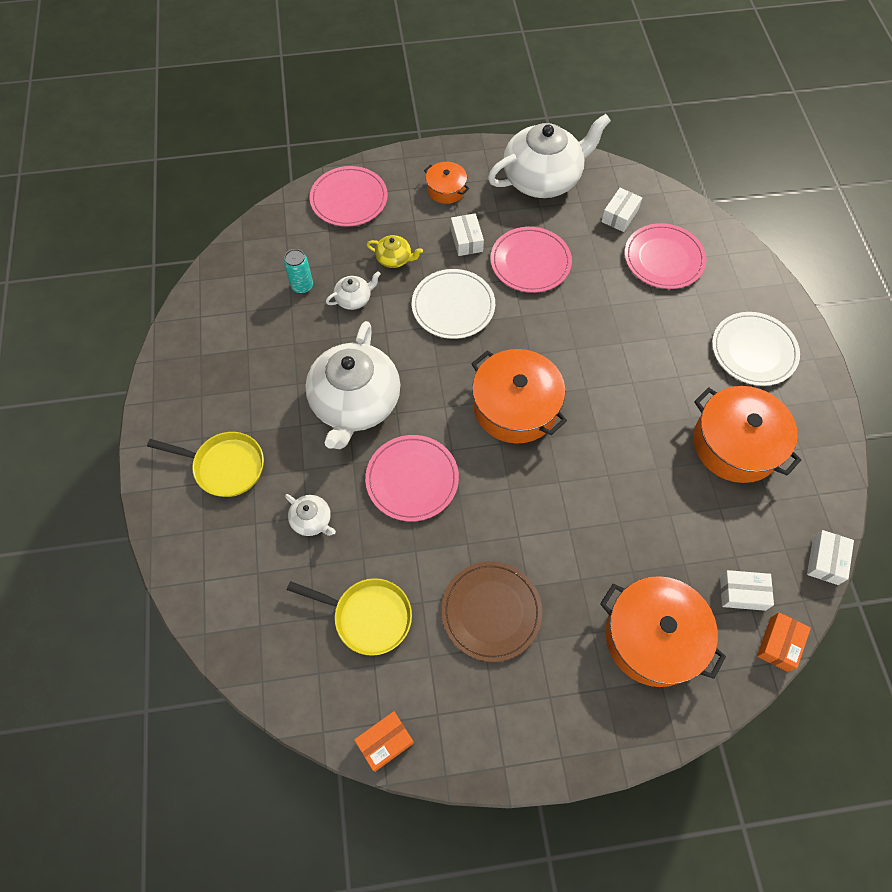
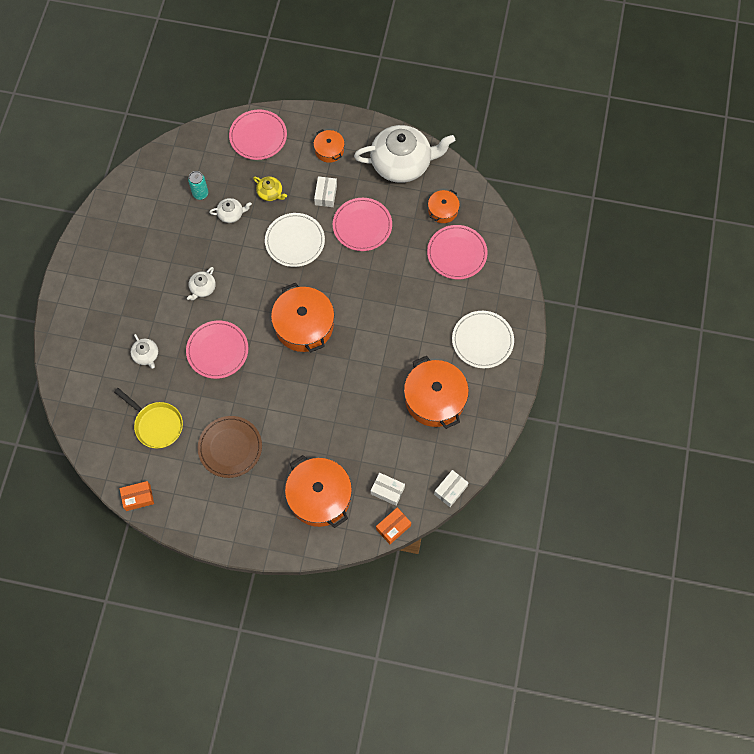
camera: 20 degrees right, 5 degrees up
yellow pan [147,432,264,497] -> none
white teapot [305,321,400,449] -> white teapot [187,267,216,300], size x0.43
white box [601,188,642,232] -> orange pot [428,190,460,223]

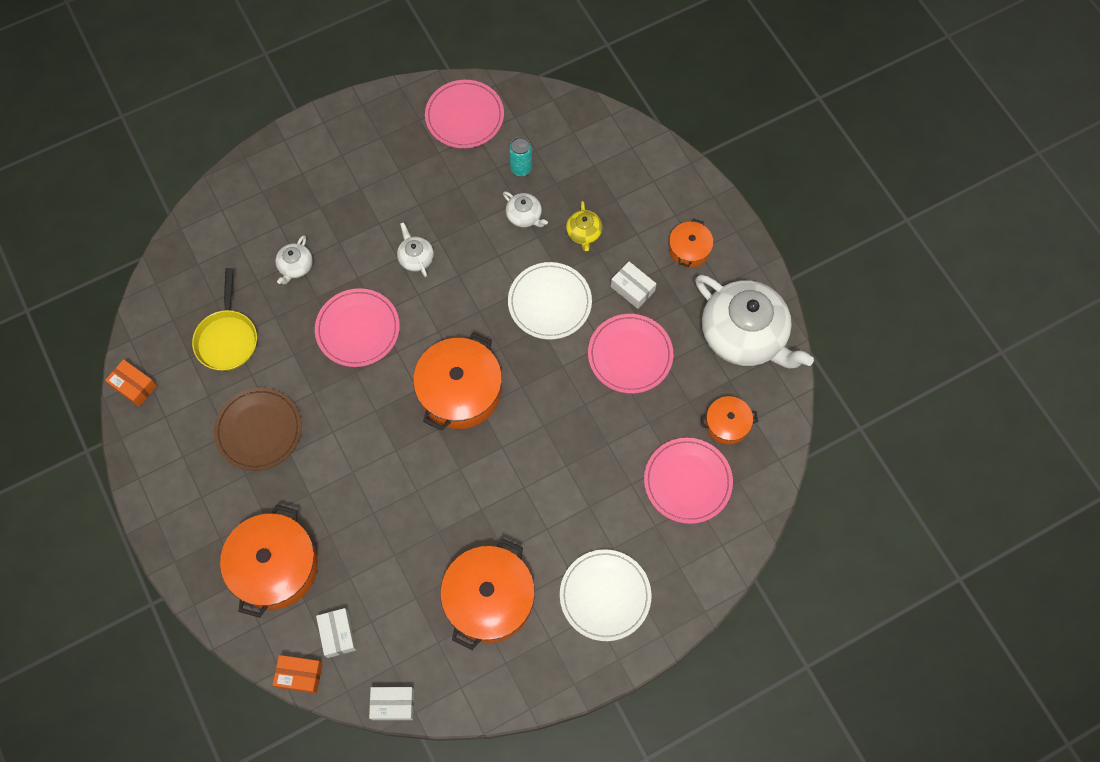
camera: 50 degrees right, 0 degrees up
white teapot [187,267,216,300] -> white teapot turned 75 degrees clockwise [397,222,434,277]
pink plate [229,110,287,160] -> pink plate moved to [425,80,504,148]
white box [314,176,337,207] -> white box turned 75 degrees clockwise [611,261,656,309]

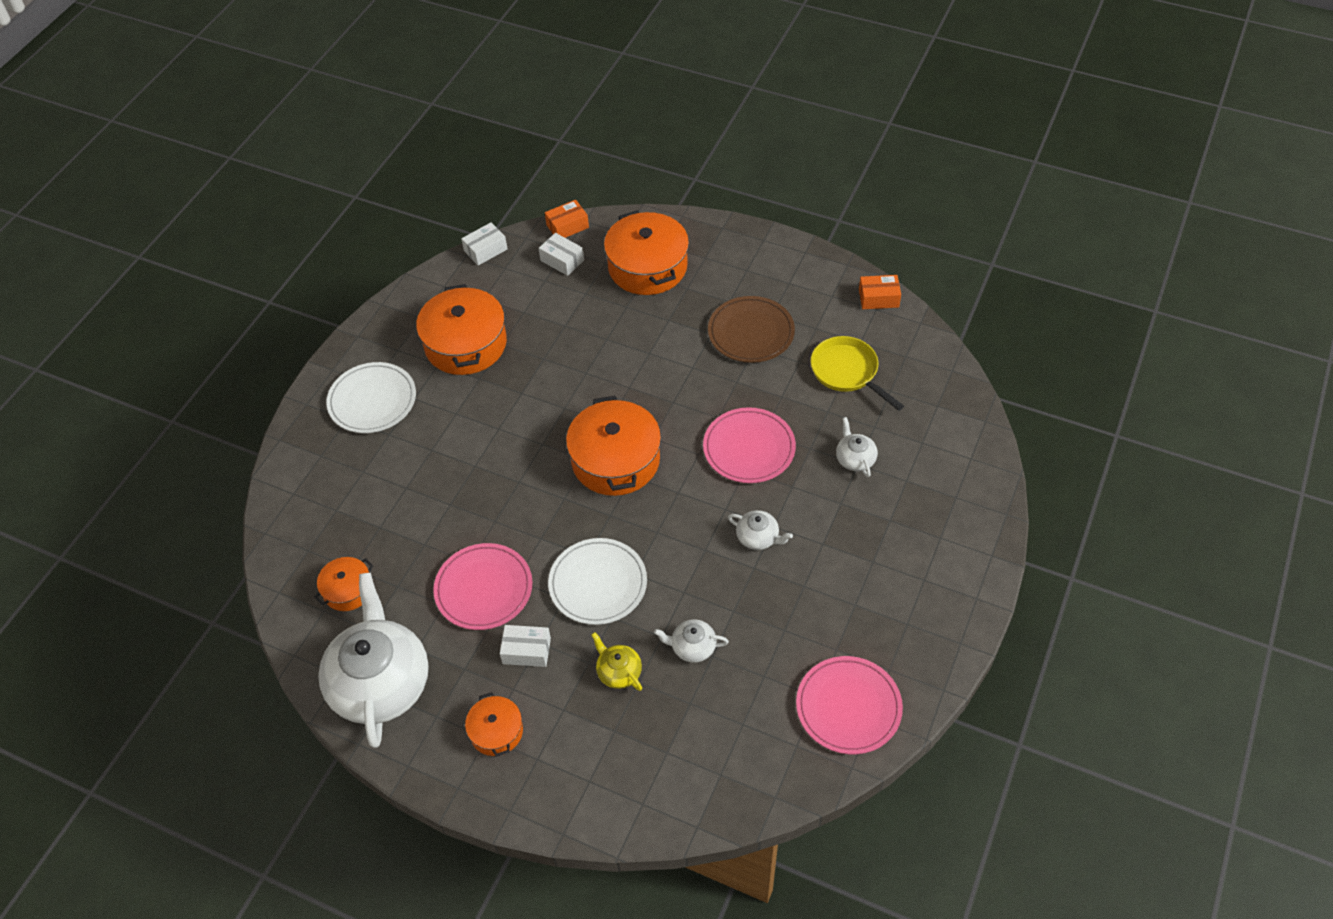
camera: 145 degrees right, 15 degrees down
turquoise can [509,137,532,176] -> none
pink plate [644,438,733,524] -> none
white teapot [695,275,814,369] -> white teapot turned 75 degrees clockwise [318,573,429,748]

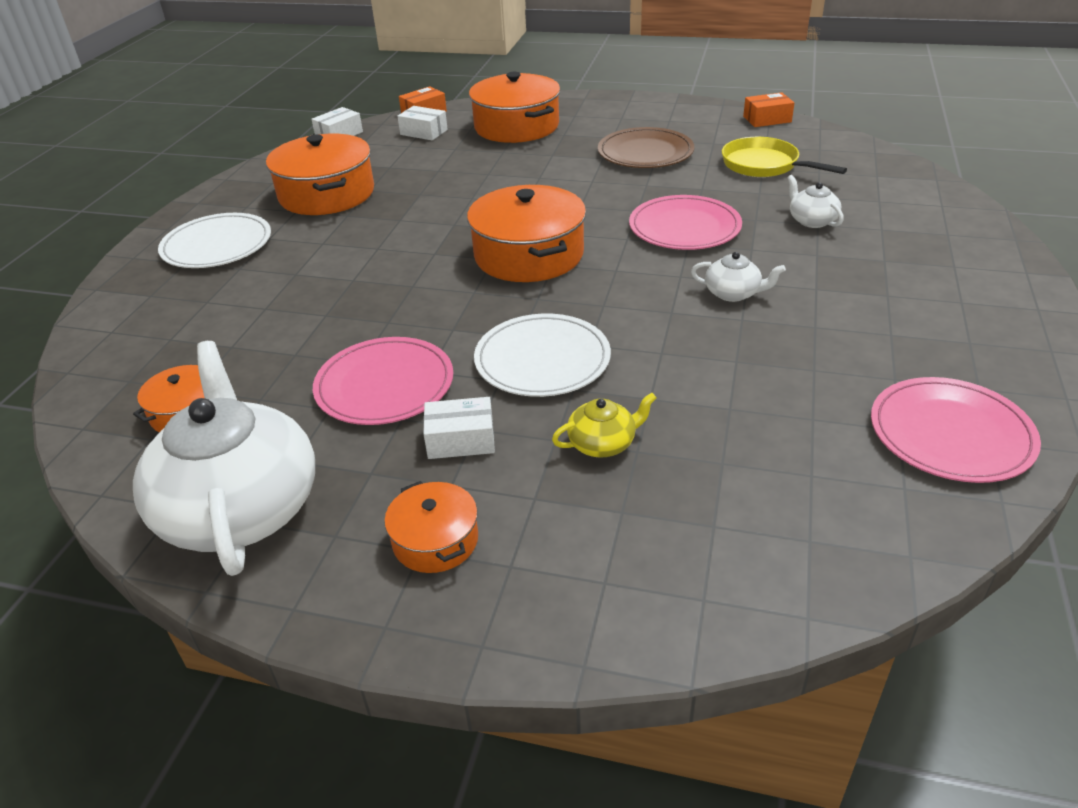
camera: 10 degrees left, 15 degrees down
yellow teapot [591,632,642,691] -> yellow teapot turned 120 degrees clockwise [552,393,656,458]
white teapot [654,619,729,663] -> none

